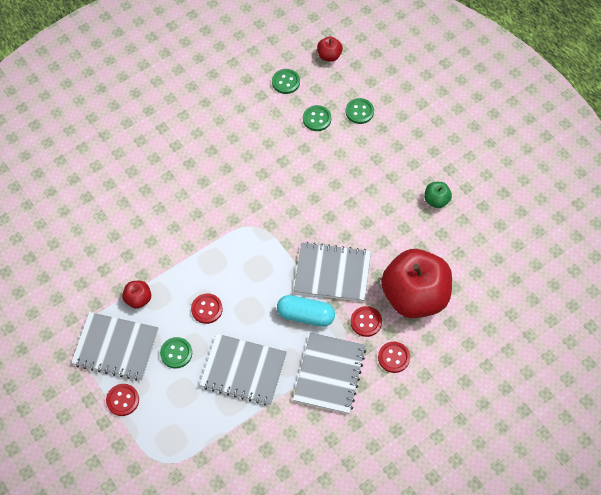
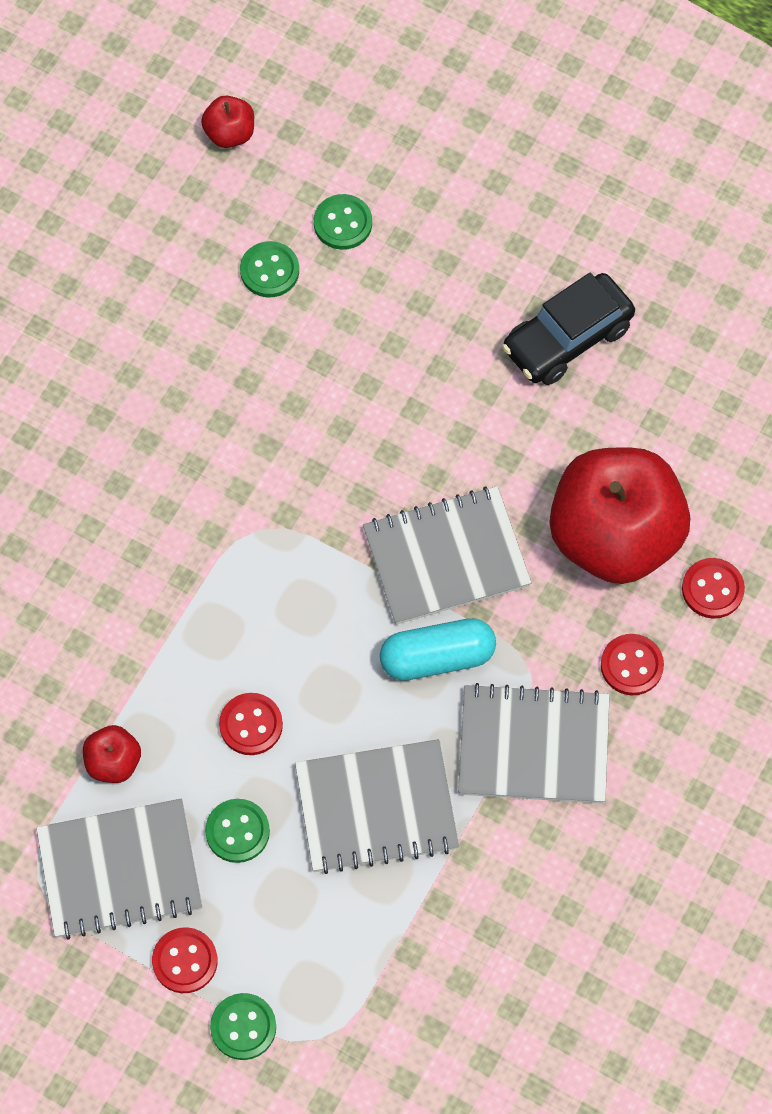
camera: 25 degrees left, 5 degrees up
green button [272,69,300,94] -> green button moved to [210,993,276,1060]
grey notebook [293,332,366,414] -> grey notebook turned 75 degrees counterclockwise [458,683,610,804]
red button [351,306,382,337] -> red button moved to [682,558,745,619]
green apple [424,182,452,208] -> black car [502,273,635,385]

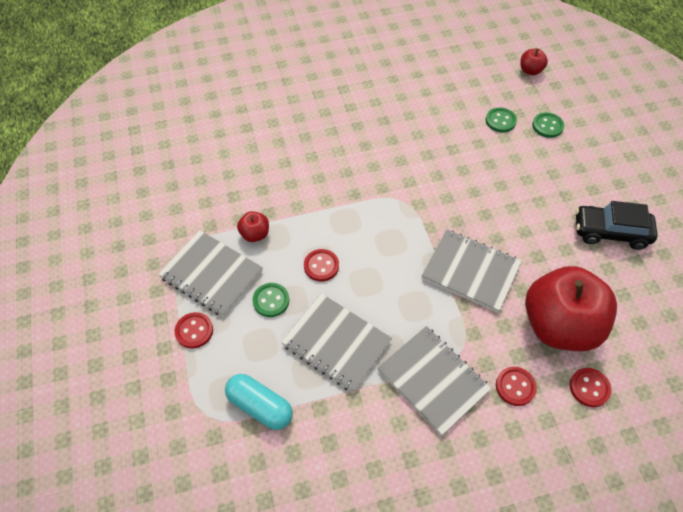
camera: 45 degrees right, 10 degrees down
green button [210,993,276,1060] -> none
turquoise capsule [380,618,496,681] -> turquoise capsule moved to [225,374,293,430]

